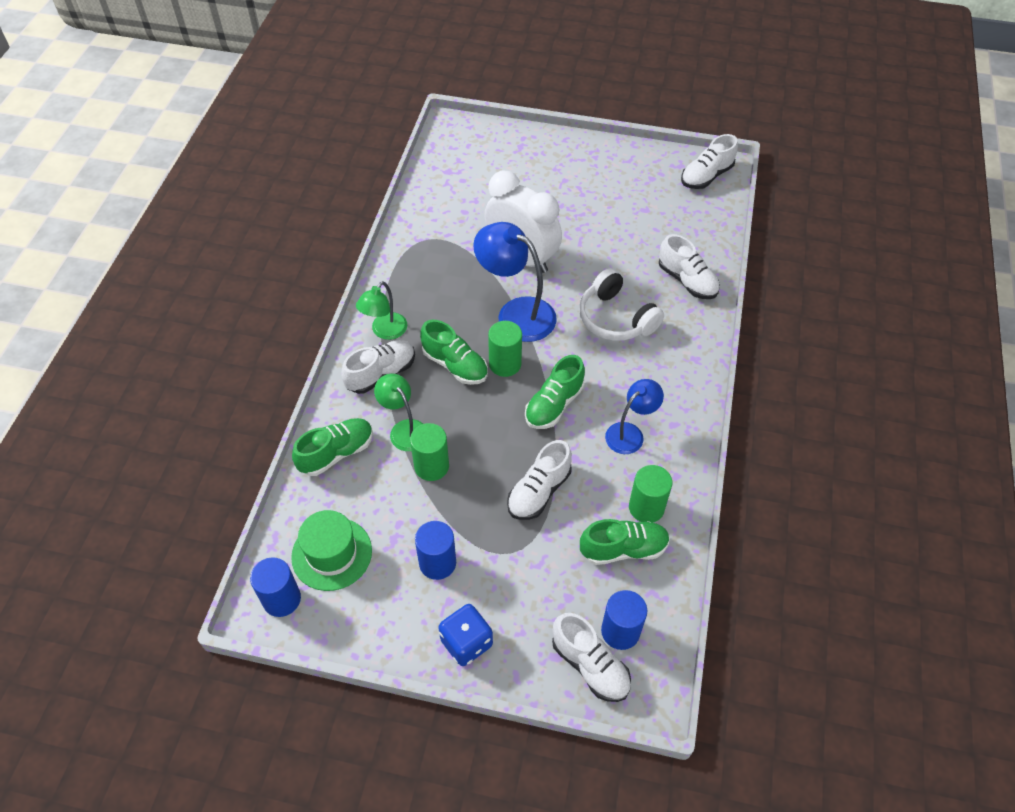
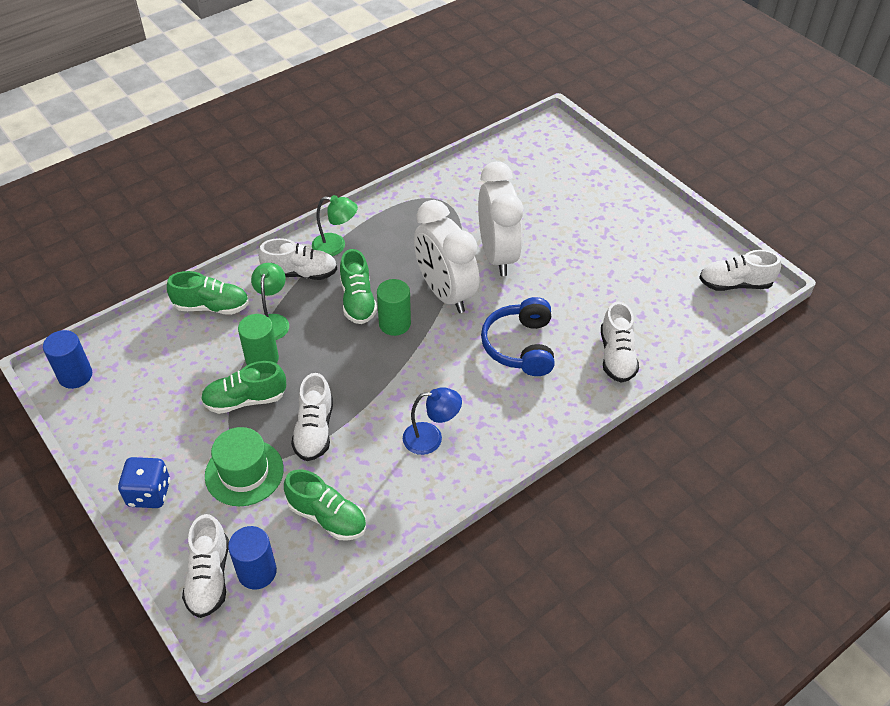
camera: 40 degrees right, 5 degrees down
green hat [291,510,372,591] -> green hat moved to [205,427,284,506]
green lamp [356,281,407,340] -> green lamp turned 150 degrees counterclockwise [312,195,358,256]
blue cylinder [415,521,456,580] -> none
blue lamp [473,222,557,342] -> white clock [414,200,480,313]
white shoe [507,440,572,520] -> white shoe turned 75 degrees counterclockwise [291,373,333,461]
green shoe [525,355,585,429] -> green shoe moved to [201,361,286,414]
white headphones [579,268,664,341] -> blue headphones [481,297,555,376]
green cylinder [629,465,672,523] -> none

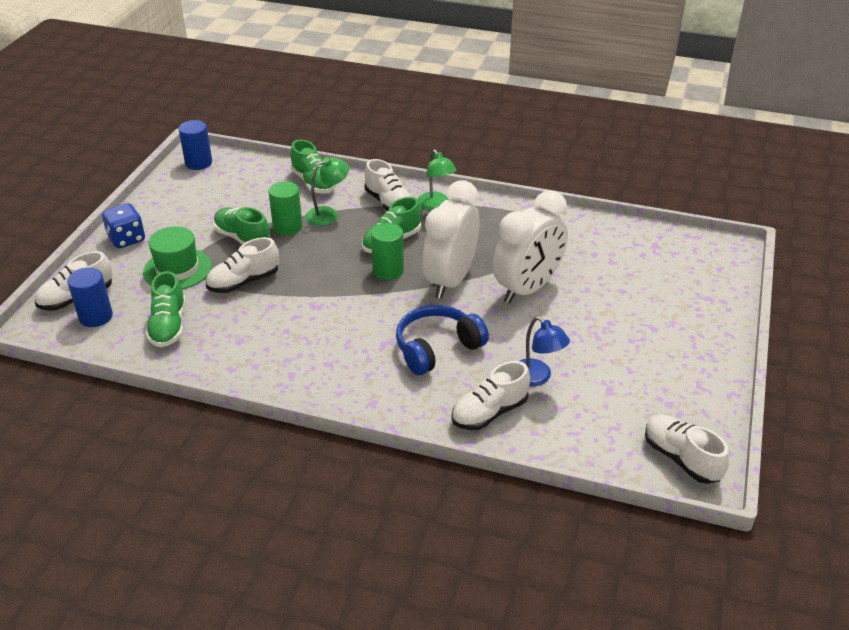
camera: 55 degrees right, 10 degrees down
blue lamp [403,387,462,455] -> blue lamp moved to [520,316,570,386]

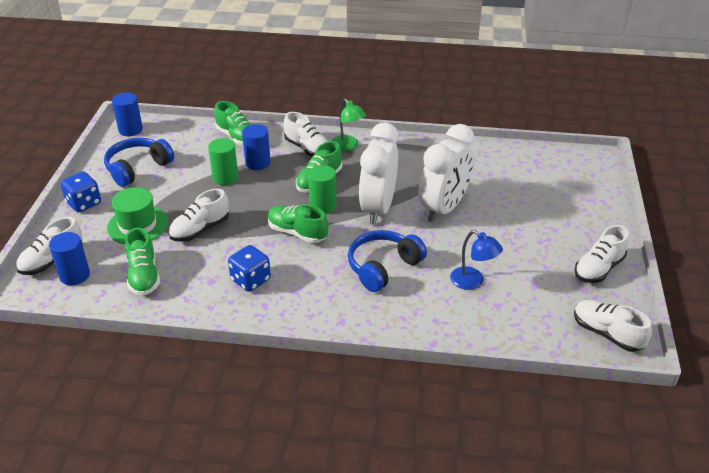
camera: 10 degrees left, 0 degrees up
green shoe [213,207,270,244] -> green shoe moved to [268,205,328,243]
green lamp [305,157,349,226] -> blue cylinder [242,124,271,170]
white shoe [451,361,530,430] -> white shoe moved to [574,225,629,283]
none -> blue headphones [104,138,174,187]
none -> blue dice [228,245,271,292]

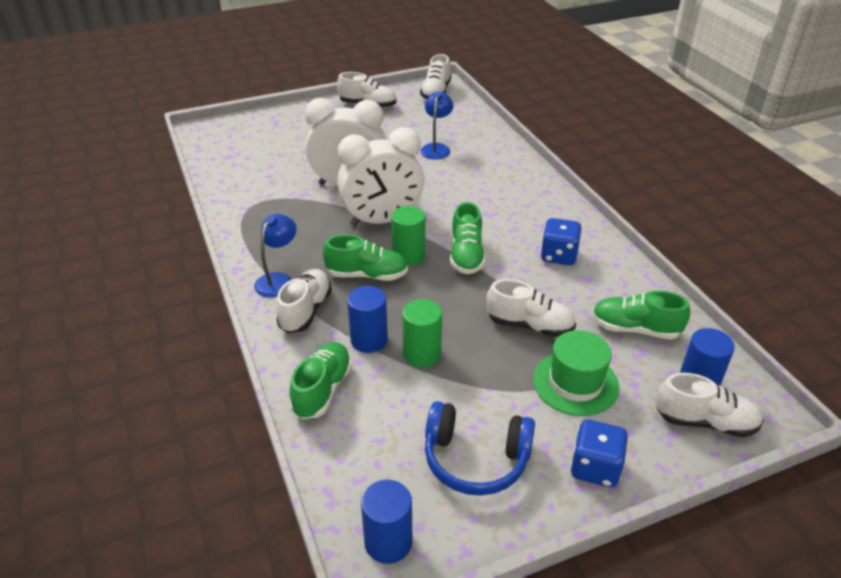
camera: 120 degrees left, 0 degrees up
green shoe [125,228,160,296] -> green shoe turned 120 degrees counterclockwise [592,291,690,340]
green lamp [332,99,366,151] -> blue lamp [254,214,297,298]
blue headphones [348,230,427,292] -> none

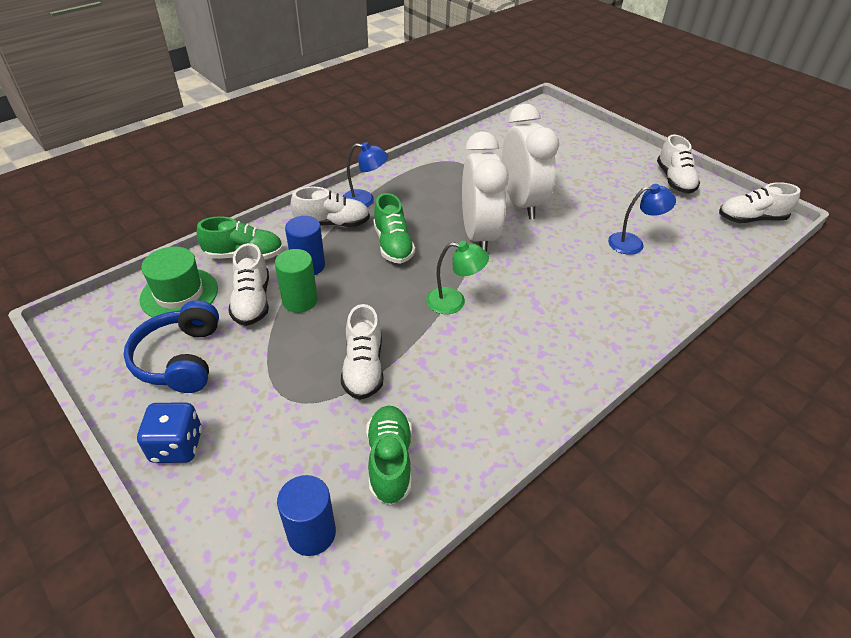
camera: 70 degrees right, 5 degrees up
white clock [337,127,424,226] -> white clock turned 150 degrees counterclockwise [462,131,509,252]
blue cylinder [361,480,413,564] -> none
green cylinder [391,206,425,266] -> none
green shoe [450,202,485,274] -> green lamp [426,241,489,314]
green hat [533,330,619,416] -> green hat moved to [140,247,218,318]
blue dice [540,218,582,265] -> none
white shoe [656,373,764,437] -> white shoe moved to [228,243,269,326]

